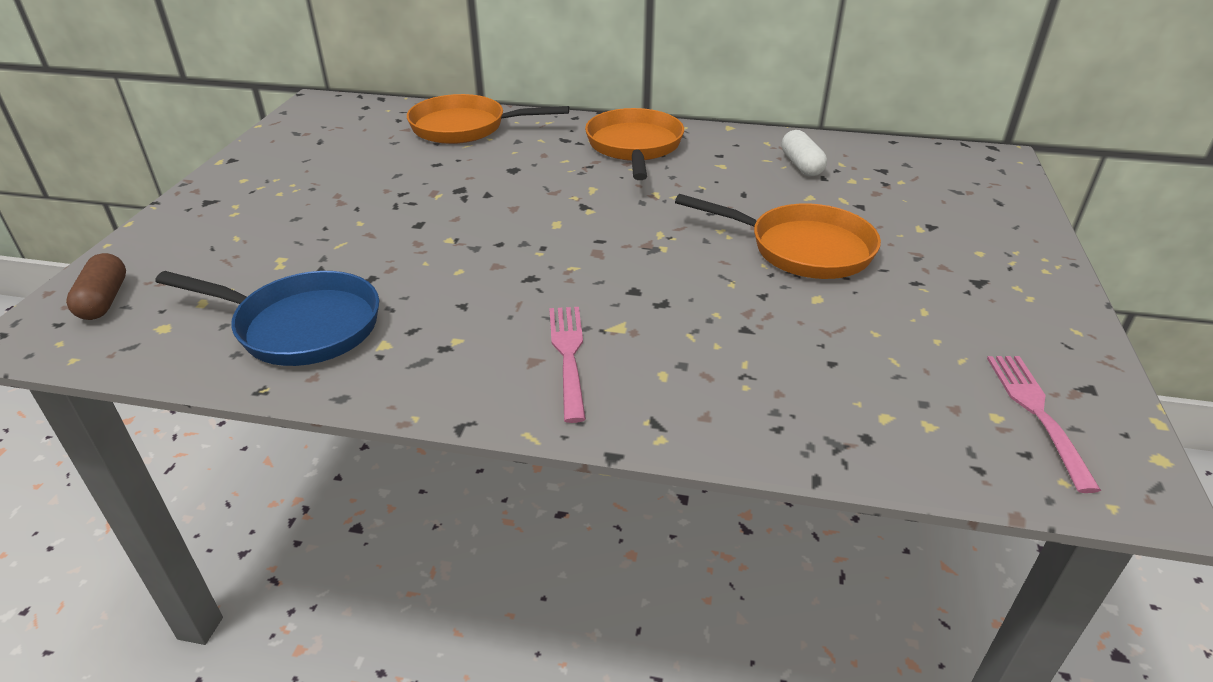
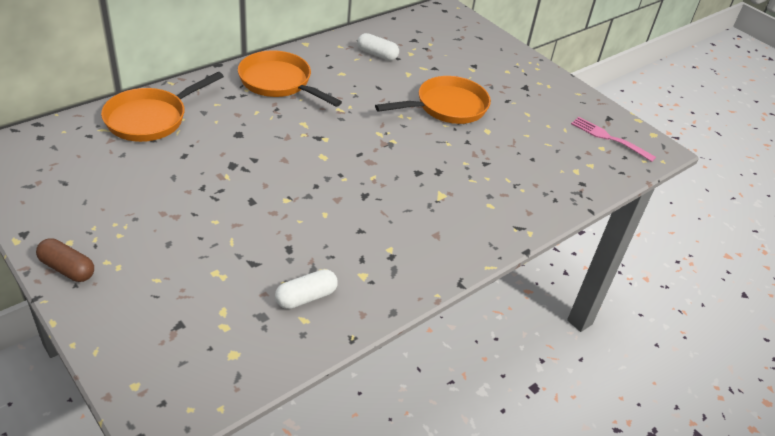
camera: 55 degrees left, 5 degrees up
brown capsule [66,253,126,320] -> brown capsule moved to [36,238,94,282]
blue pan [155,271,379,366] -> white capsule [275,269,338,309]
pink fork [549,307,586,423] -> none

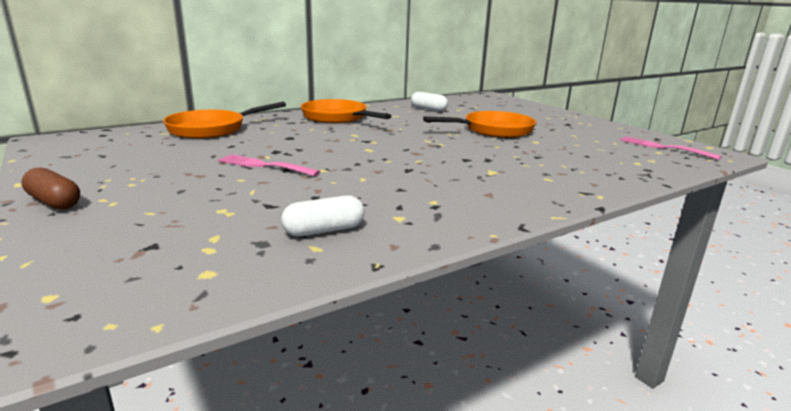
camera: 10 degrees right, 20 degrees down
none -> pink fork [218,154,320,176]

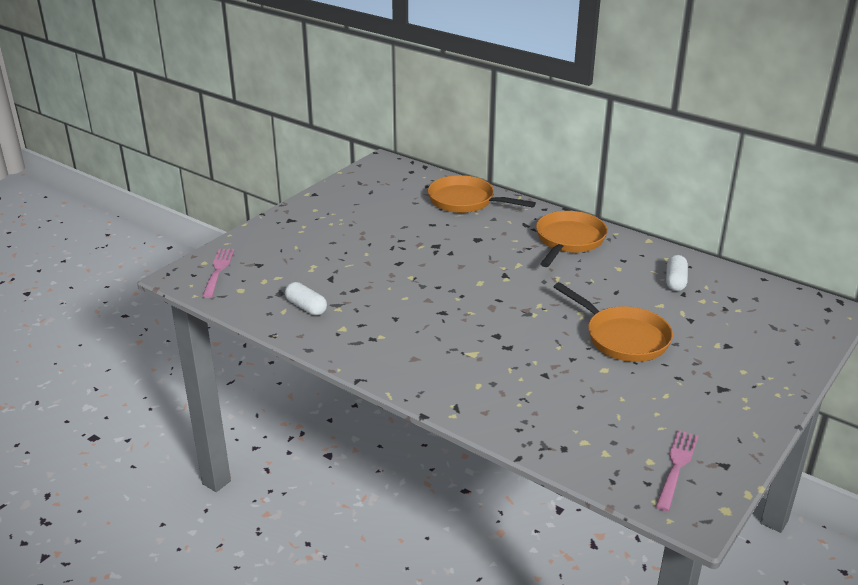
camera: 70 degrees right, 10 degrees up
brown capsule [21,168,80,210] -> none
pink fork [218,154,320,176] -> pink fork moved to [202,249,235,298]

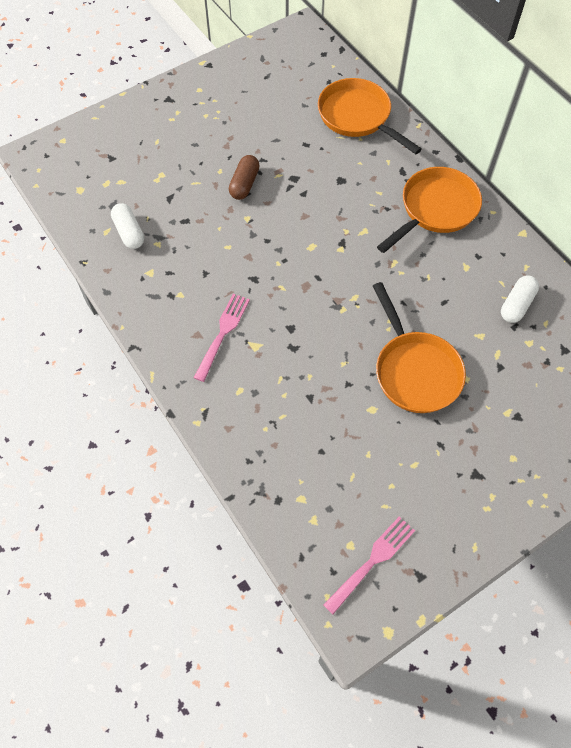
camera: 20 degrees right, 30 degrees up
pink fork [202,249,235,298] -> pink fork moved to [194,294,250,382]
none -> brown capsule [229,155,260,200]

